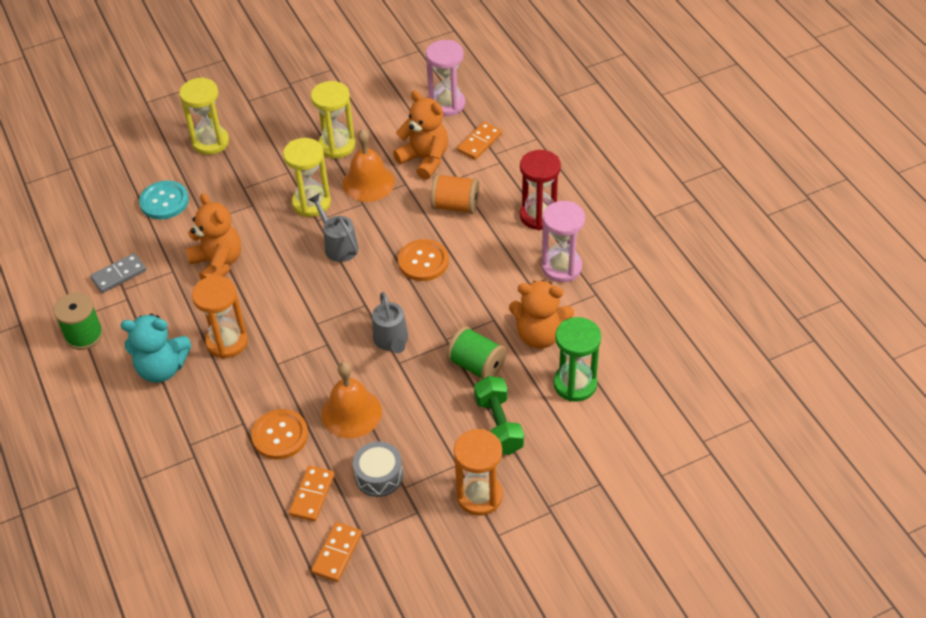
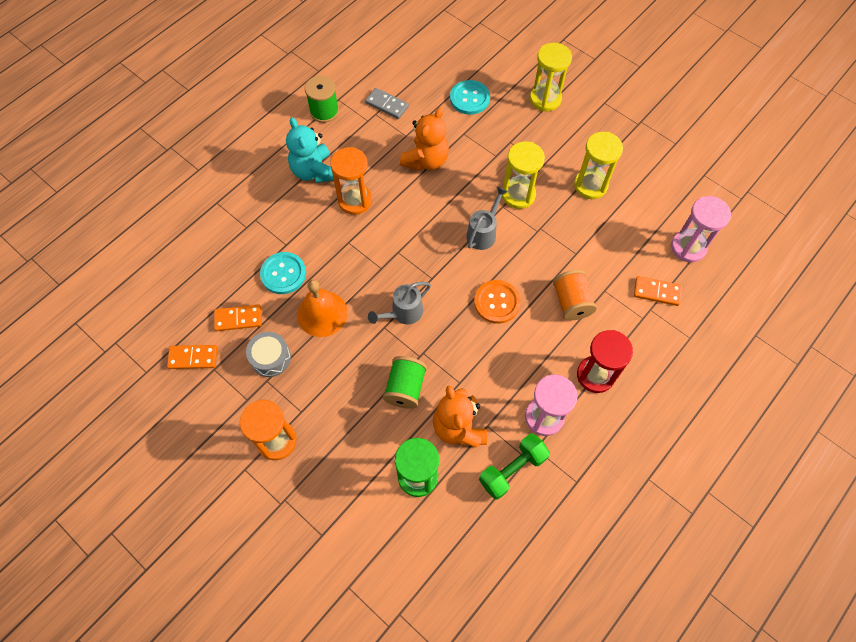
camera: 65 degrees right, 15 degrees up
orange button [251,409,308,460] -> turquoise button [260,252,306,294]
orange bell [343,129,395,202] -> none
orange teddy bear [393,91,448,180] -> none
green dumbbell [474,376,524,455] -> green dumbbell moved to [479,434,550,499]

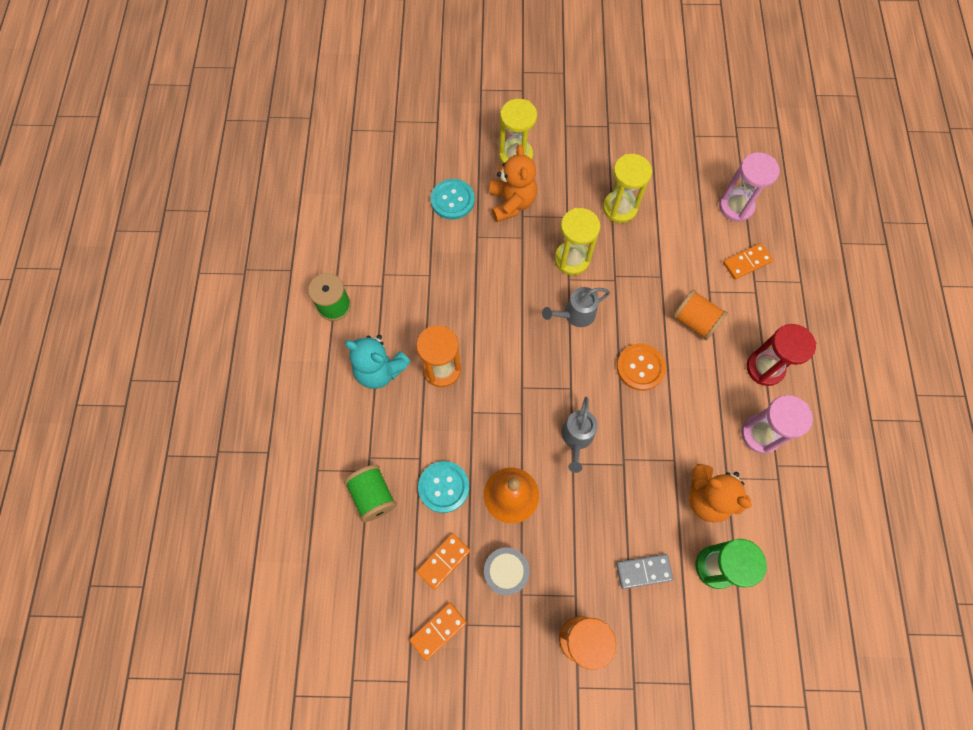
camera: 40 degrees left, 5 degrees up
grey domino [365,88,409,119] -> grey domino moved to [616,554,673,589]
green spool [383,356,427,409] -> green spool moved to [344,465,397,522]
orange teddy bear [400,108,449,171] -> orange teddy bear moved to [489,145,537,222]
grey watering can [466,187,508,250] -> grey watering can turned 105 degrees counterclockwise [542,287,610,327]
green dumbbell [479,434,550,499] -> none

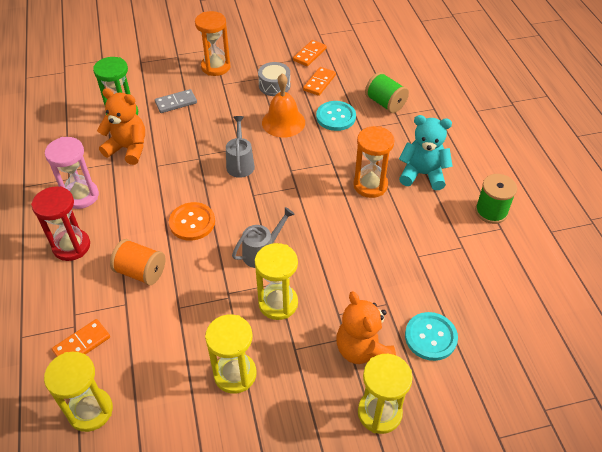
camera: 165 degrees right, 20 degrees down
pink hourglass [719,152,780,222] -> yellow hourglass [44,352,113,432]

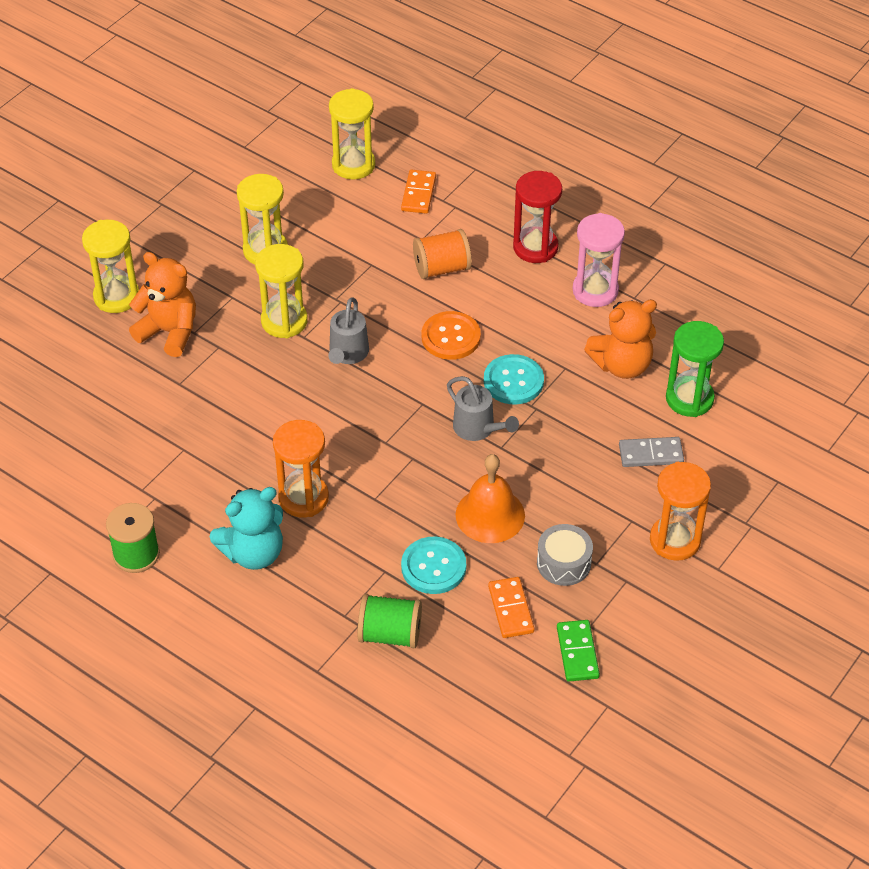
camera: 140 degrees right, 0 degrees up
grey domino [155,89,197,113] -> grey domino turned 60 degrees clockwise [619,437,684,467]
orange domino [293,40,327,66] -> green domino [557,620,600,682]
turquoise button [405,312,458,361] -> turquoise button moved to [484,354,544,405]

